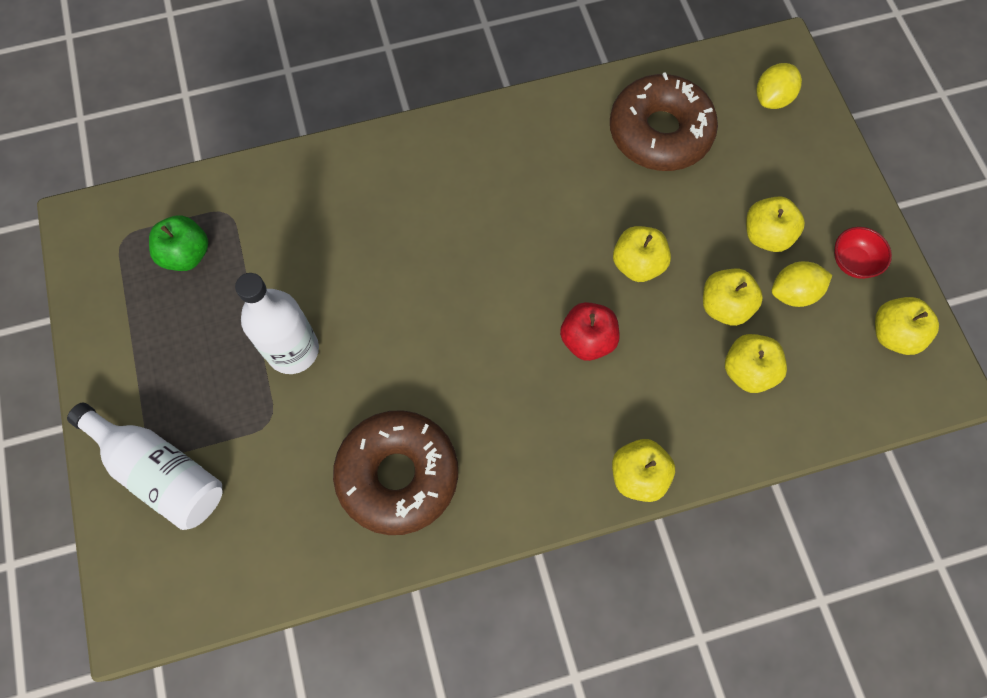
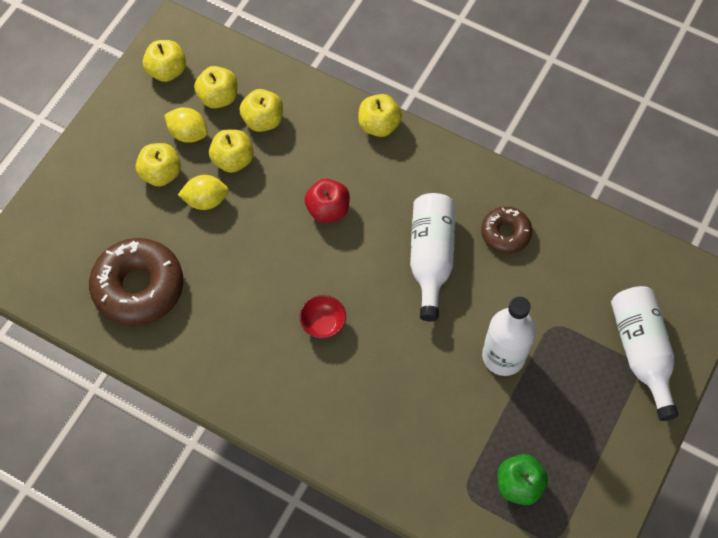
camera: 135 degrees left, 5 degrees down
brown donut [333,410,458,535] -> brown donut [481,207,532,254], size x0.56
yellow apple [613,226,671,282] -> yellow apple moved to [194,66,237,109]
yellow lemon [756,63,802,109] -> yellow lemon moved to [178,175,229,210]
red bowl [834,227,892,279] -> red bowl moved to [299,295,346,339]
none -> white bottle [410,193,456,321]

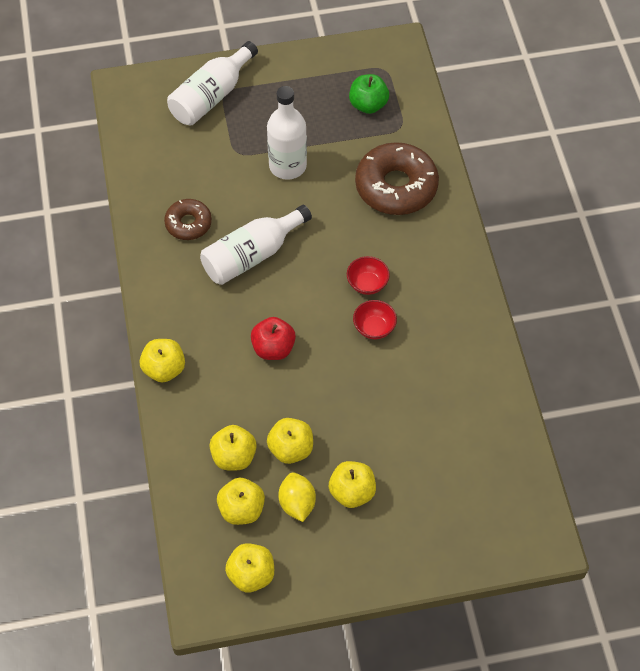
camera: 130 degrees left, 5 degrees down
brown donut [89,238,183,326] -> brown donut moved to [355,142,439,215]
yellow lemon [178,175,229,210] -> none
none -> red bowl [353,300,397,339]

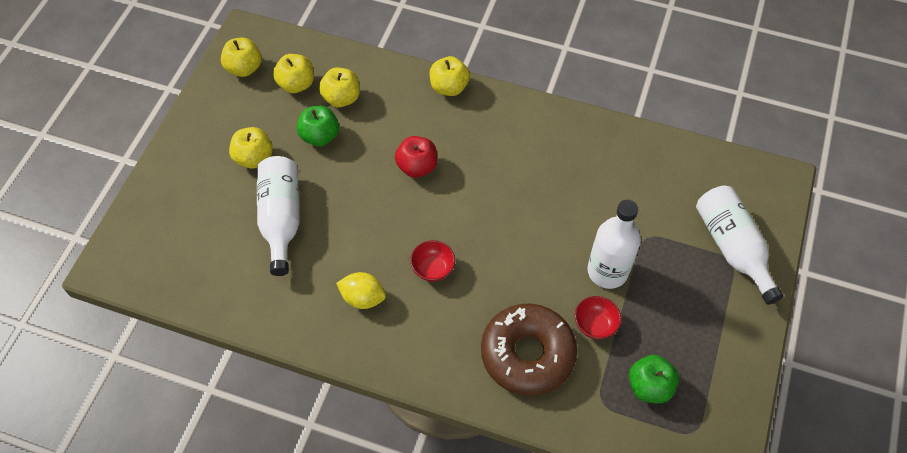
camera: 120 degrees right, 0 degrees up
brown donut [164,199,212,240] -> none
white bottle [200,205,312,285] -> white bottle moved to [257,156,299,276]
yellow apple [267,418,313,464] -> green apple [297,106,339,146]
yellow lemon [278,472,316,522] -> yellow lemon moved to [336,272,386,309]
red bowl [353,300,397,339] -> red bowl moved to [575,296,621,339]

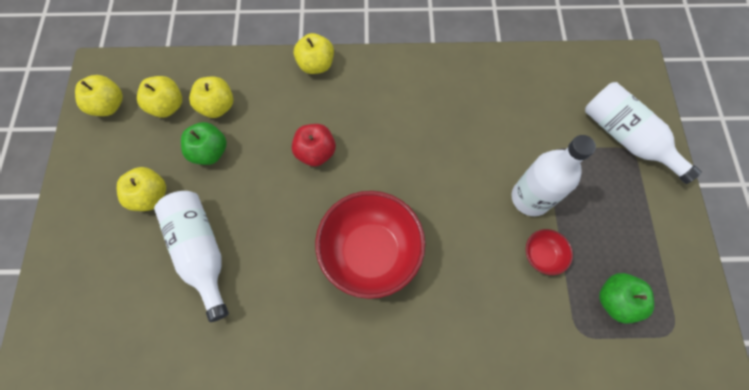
camera: 20 degrees left, 10 degrees up
yellow lemon [336,272,386,309] -> none
red bowl [410,240,455,282] -> red bowl [315,191,425,299], size x2.23
brown donut [481,303,577,396] -> none

